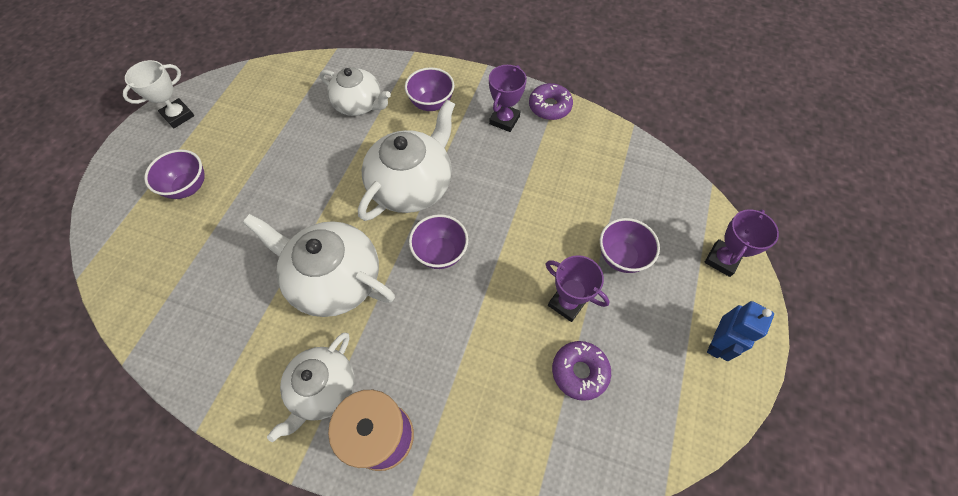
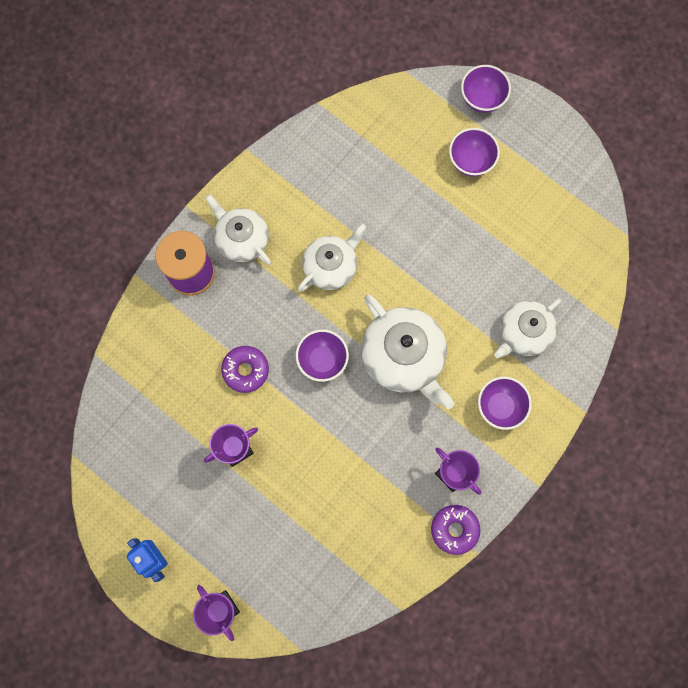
camera: 110 degrees right, 15 degrees up
white trophy [123,60,194,128] -> none
white teapot [243,214,395,317] -> white teapot [298,224,366,292], size x0.66
purple donut [552,341,611,401] -> purple donut moved to [221,346,269,393]
purple bowl [600,218,660,273] -> purple bowl moved to [461,65,511,113]

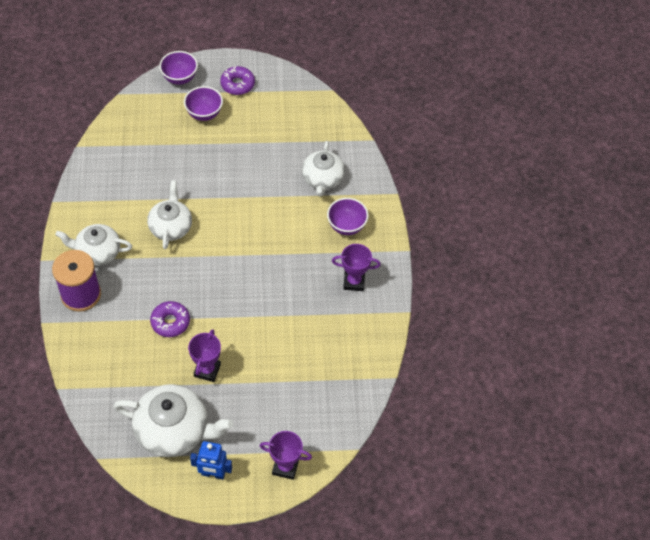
camera: 45 degrees left, 20 degrees down
purple bowl [296,329,349,382] -> none
white teapot [361,295,454,409] -> white teapot moved to [113,384,233,457]
purple donut [431,505,480,555] -> purple donut moved to [220,66,255,95]

